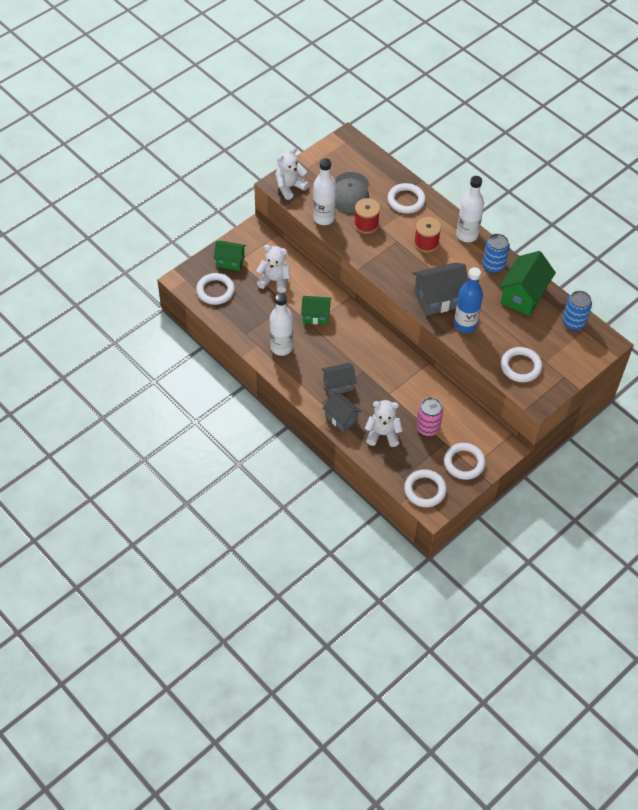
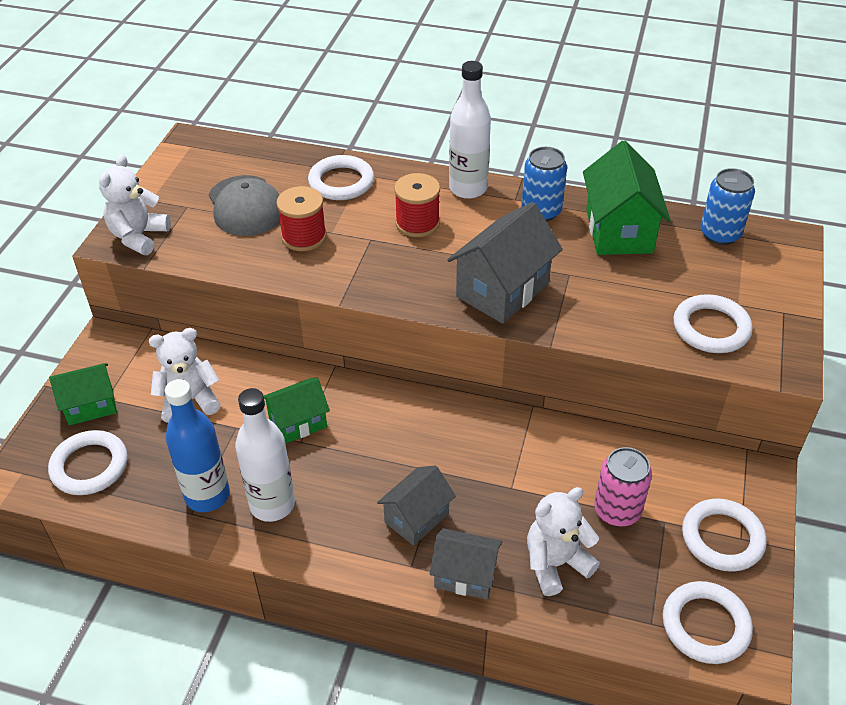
camera: 30 degrees left, 10 degrees down
white bottle [313,158,336,225] -> none
blue bottle [454,267,483,333] -> blue bottle moved to [165,379,230,512]

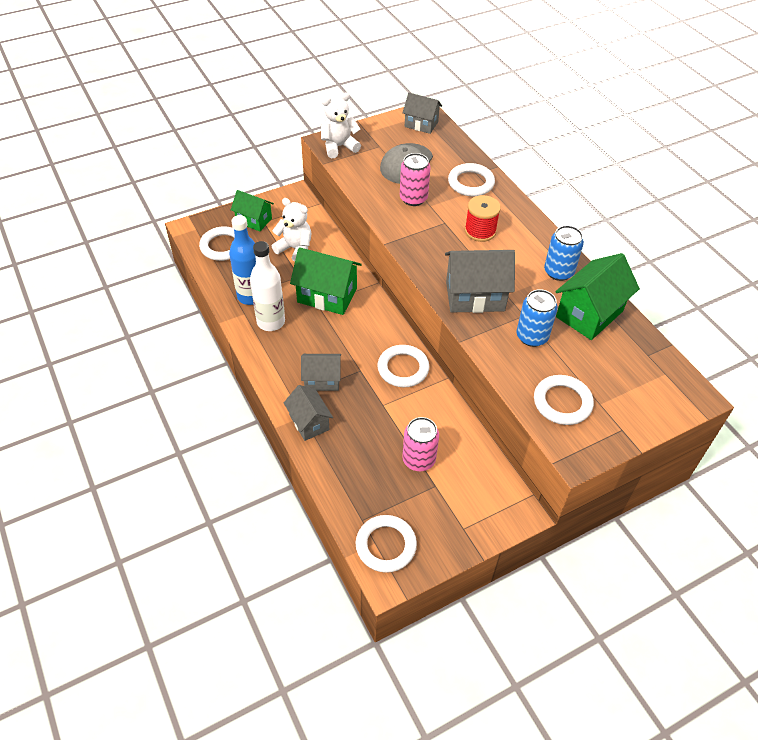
camera: 45 degrees right, 5 degrees up
green house [264,378,330,444] -> green house [290,247,362,315], size x1.59
red spool [276,186,327,251] -> pink can [400,153,430,206]
white bottle [449,61,491,199] -> none
white teddy bear [527,487,600,596] -> none
white ring [682,498,767,572] -> white ring moved to [377,345,429,387]
blue can [700,168,755,245] -> blue can moved to [517,289,558,347]
none -> grey house [403,93,442,134]

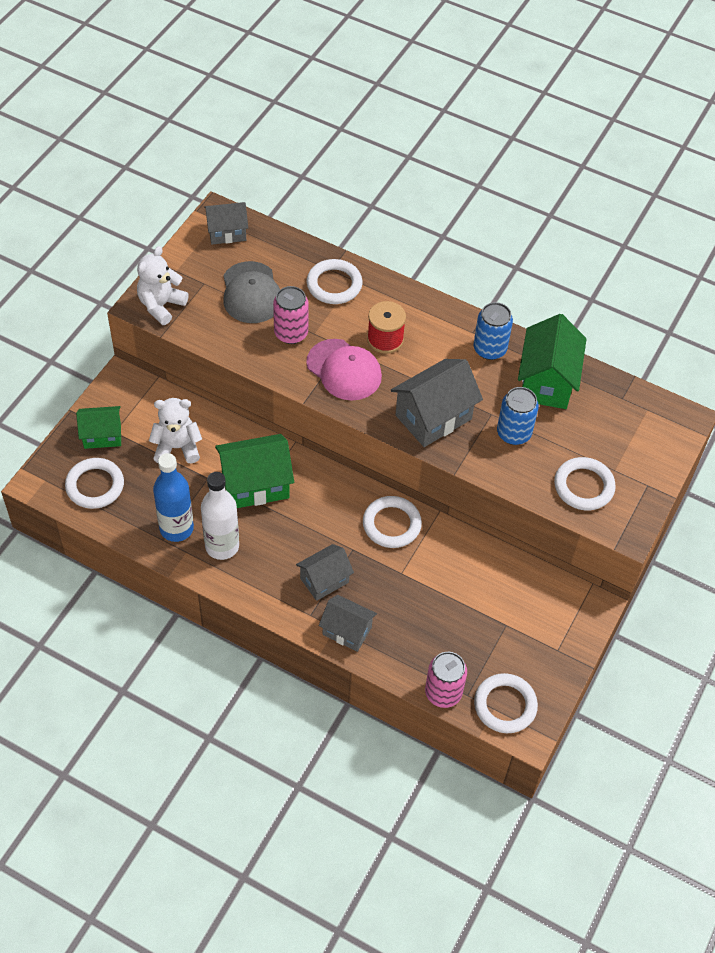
camera: 35 degrees left, 5 degrees up
pink can [402,417,439,471] -> pink can moved to [425,652,467,708]
none -> pink cap [306,339,382,400]

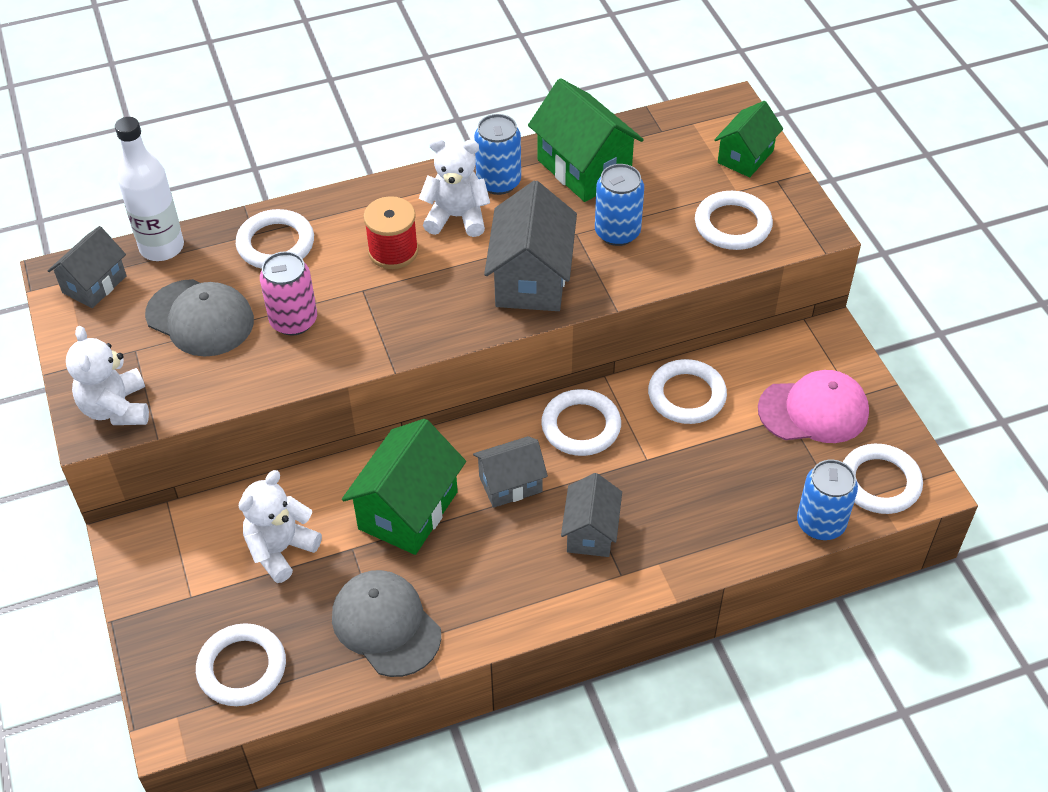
camera: 45 degrees left, 5 degrees down
green house [76,406,121,449] -> green house moved to [714,101,783,177]
blue bottle [153,453,194,542] -> grey cap [332,570,441,677]
white bottle [201,472,239,560] -> white bottle moved to [115,117,184,261]
pink cap [306,339,382,400] -> pink cap moved to [758,370,869,443]
grey house [319,595,377,652] -> grey house moved to [473,436,548,508]
pink can [425,652,467,708] -> blue can [797,460,858,540]
none -> white teddy bear [419,138,490,237]
none -> white ring [648,359,727,424]

